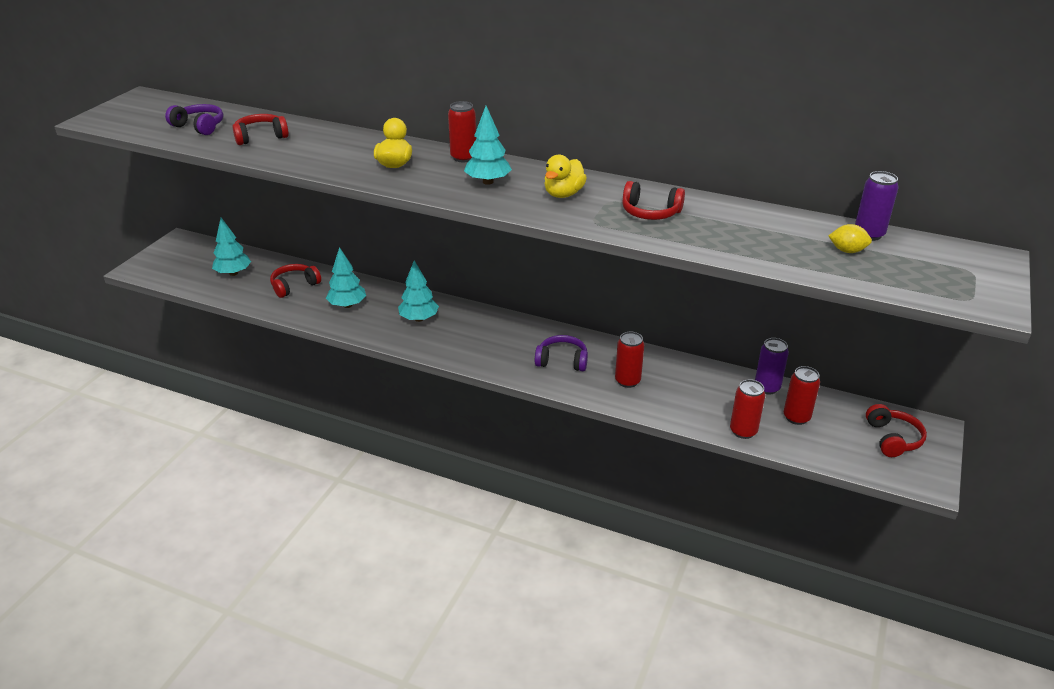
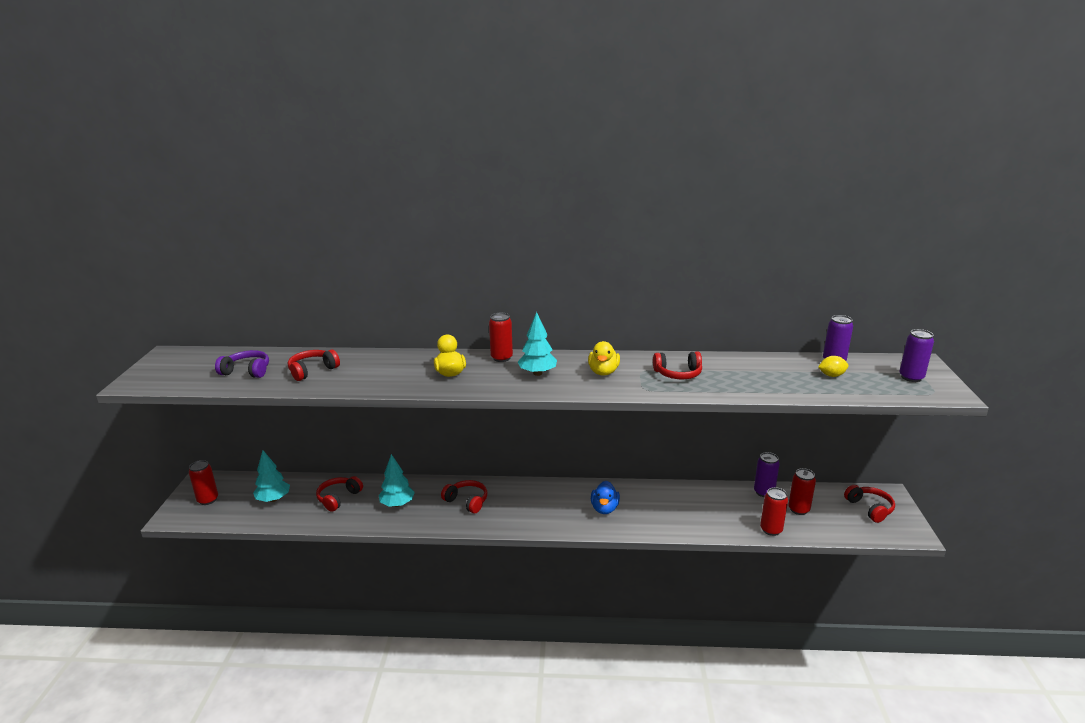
camera: 20 degrees left, 10 degrees down
turquoise tree [398,261,439,322] -> red headphones [441,480,487,514]
purple headphones [535,335,588,371] -> blue duck [591,481,620,514]
red can [615,331,644,388] -> red can moved to [189,460,218,505]
none -> purple can [899,329,934,382]

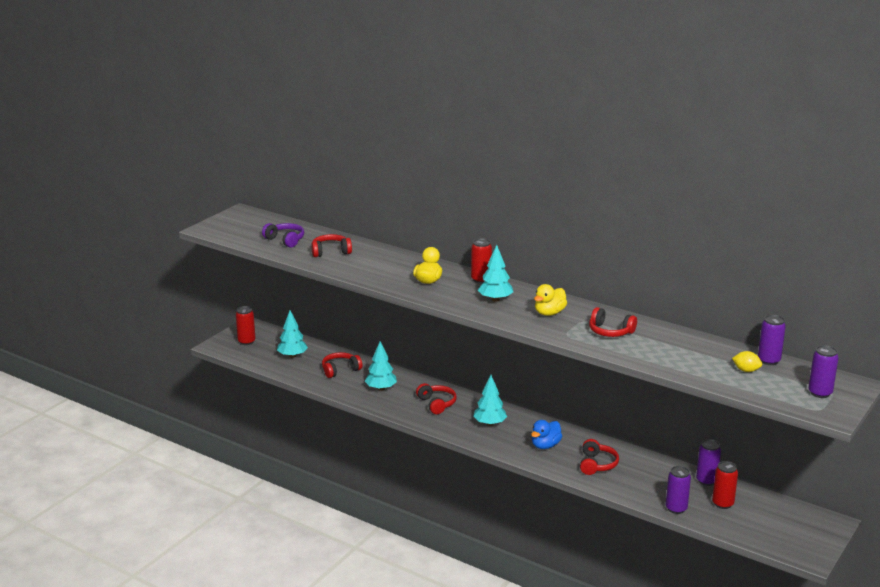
camera: 30 degrees right, 0 degrees up
red can [760,487,788,536] -> purple can [666,466,691,514]
red headphones [844,485,895,523] -> red headphones moved to [580,439,619,475]
none -> turquoise tree [473,375,507,426]

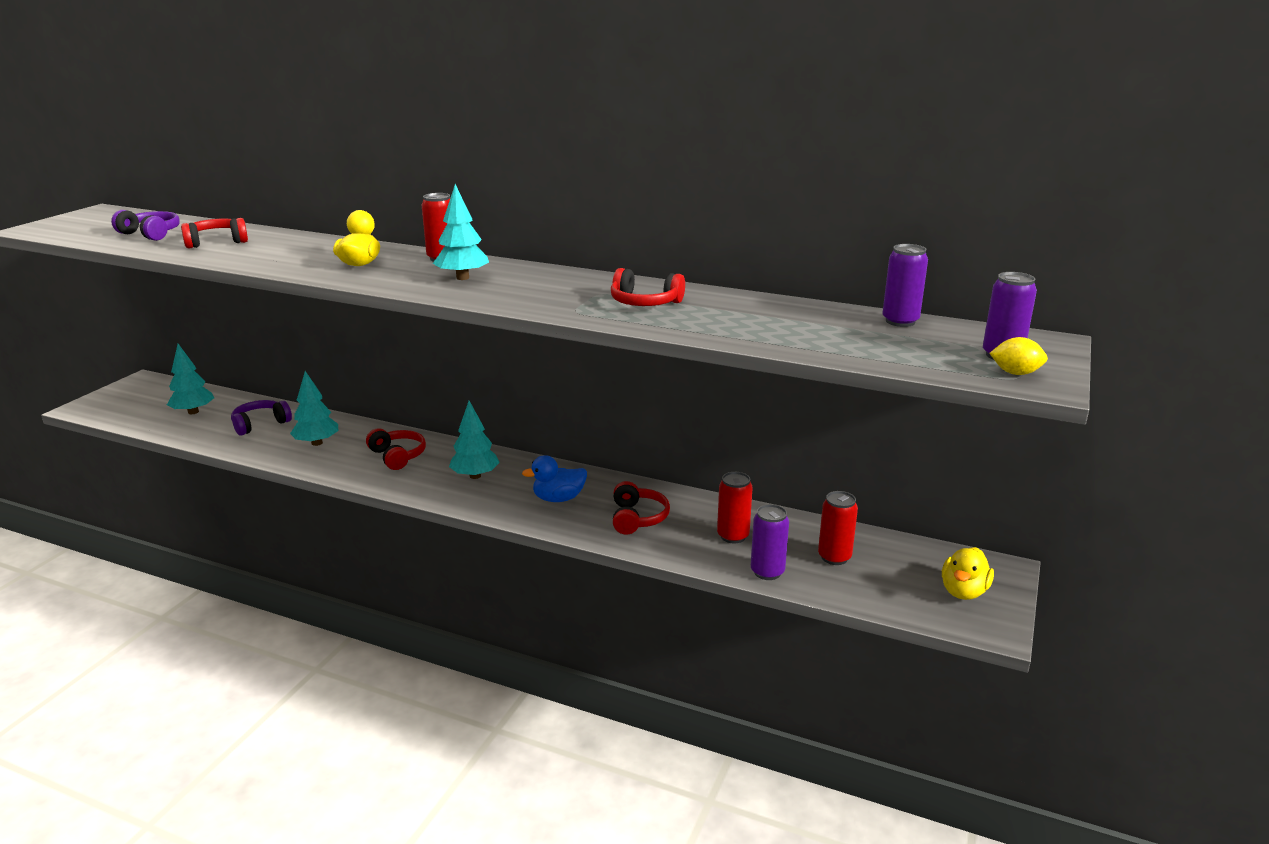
camera: 10 degrees left, 0 degrees up
red can [236,306,255,345] -> red can moved to [717,472,753,543]
red headphones [322,352,362,378] -> purple headphones [231,400,292,435]
blue duck [531,420,562,449] -> blue duck turned 45 degrees clockwise [522,455,587,502]
yellow duck [534,284,567,316] -> yellow duck moved to [942,547,994,600]
purple can [696,439,721,486] -> none
yellow lemon [732,351,762,372] -> yellow lemon moved to [990,337,1048,375]

